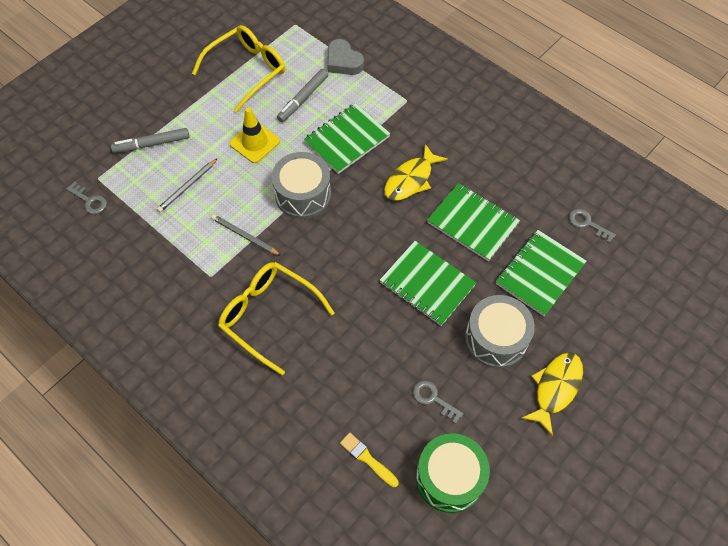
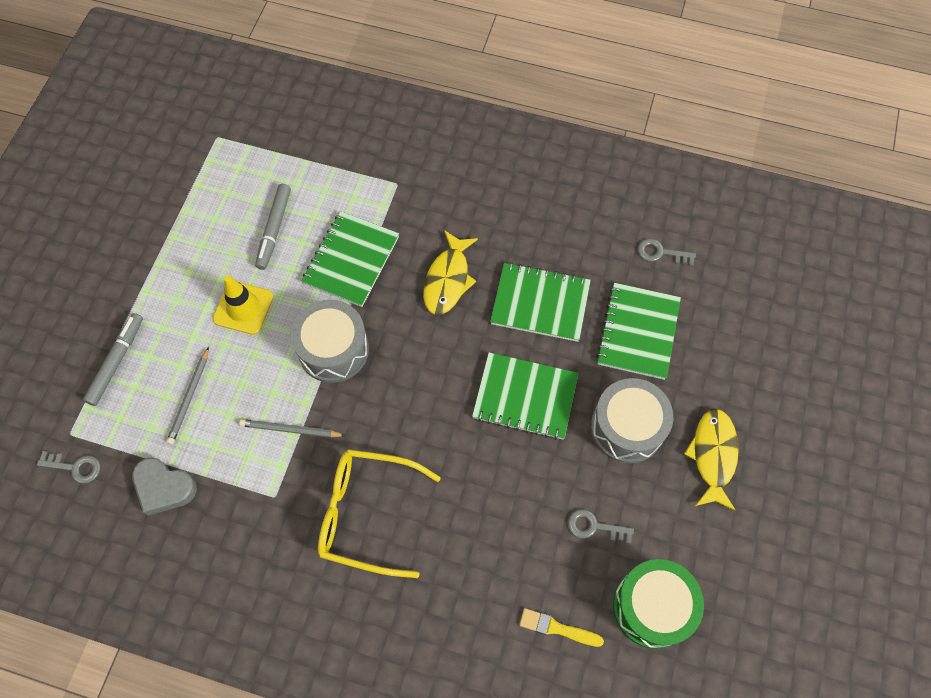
camera: 25 degrees left, 5 degrees up
grey marker [111,128,190,153] -> grey marker turned 150 degrees clockwise [83,313,143,406]
yellow glasses [192,25,285,112] -> none
grey heart [327,39,364,75] -> grey heart moved to [132,457,197,516]

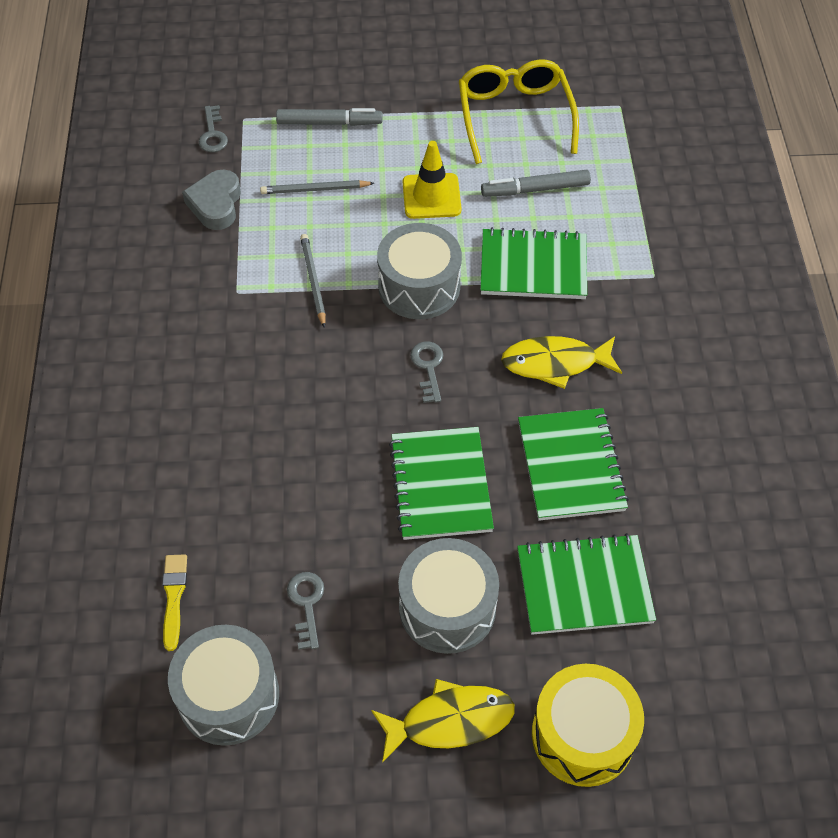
camera: 70 degrees right, 10 degrees down
yellow glasses [318,449,441,578] -> yellow glasses moved to [459,60,579,164]
green drum [613,559,704,649] -> grey drum [168,625,279,746]
grey key [638,238,696,266] -> grey key moved to [410,342,443,403]
none -> yellow drum [532,664,644,787]

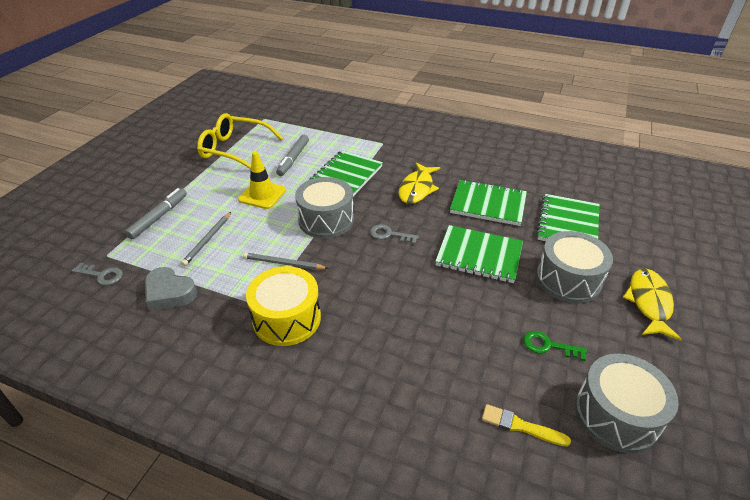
camera: 65 degrees left, 15 degrees down
grey key [287,572,324,650] -> green key [523,331,587,361]
yellow drum [532,664,644,787] -> yellow drum moved to [246,266,321,346]

